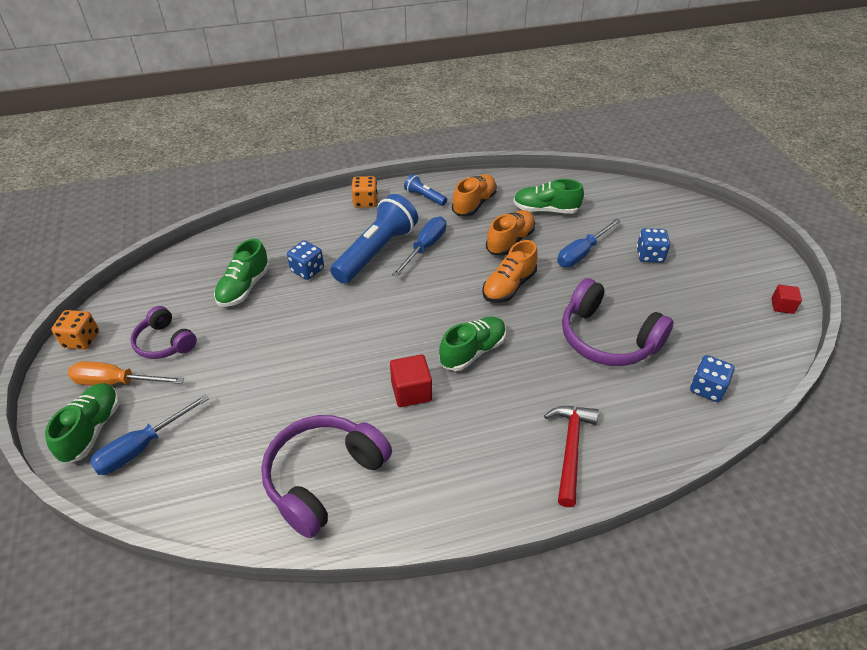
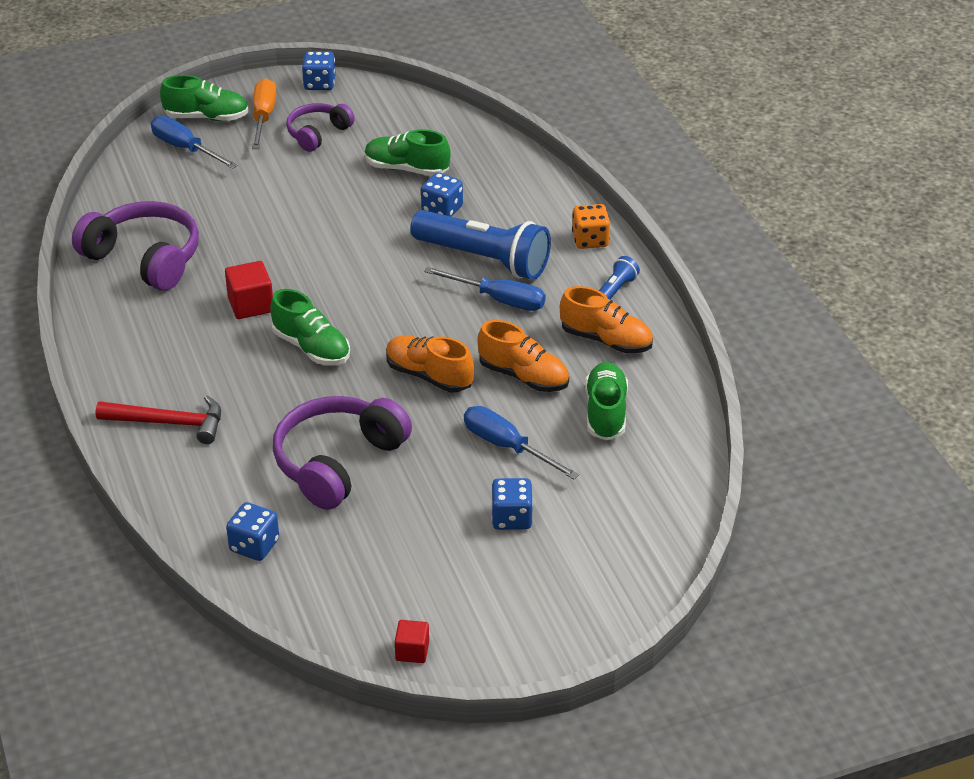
camera: 85 degrees right, 5 degrees down
orange dice [51,310,99,350] -> blue dice [302,51,336,90]

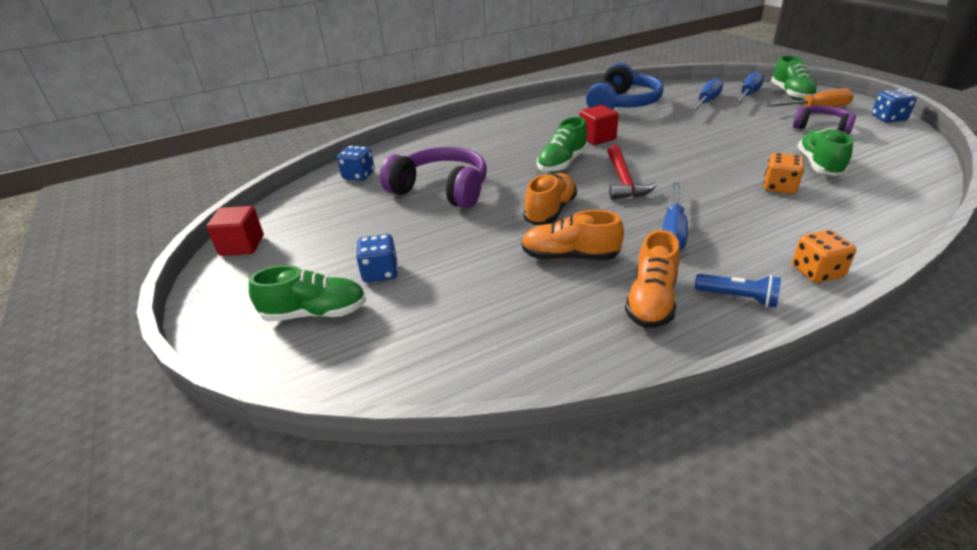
camera: 85 degrees right, 5 degrees down
purple headphones [72,201,199,291] -> blue headphones [586,63,663,110]
red hammer [95,396,221,444] -> red hammer moved to [608,145,657,199]
red cube [395,620,429,663] -> red cube [206,206,264,256], size x1.56
blue flashlight [410,210,551,280] -> none
blue dice [421,172,463,216] -> orange dice [764,153,804,194]
blue screwdriver [464,406,579,479] -> blue screwdriver moved to [689,78,723,112]
orange shoe [478,320,569,392] -> orange shoe turned 75 degrees clockwise [522,210,624,260]
green shoe [585,362,628,441] -> green shoe moved to [249,265,366,321]

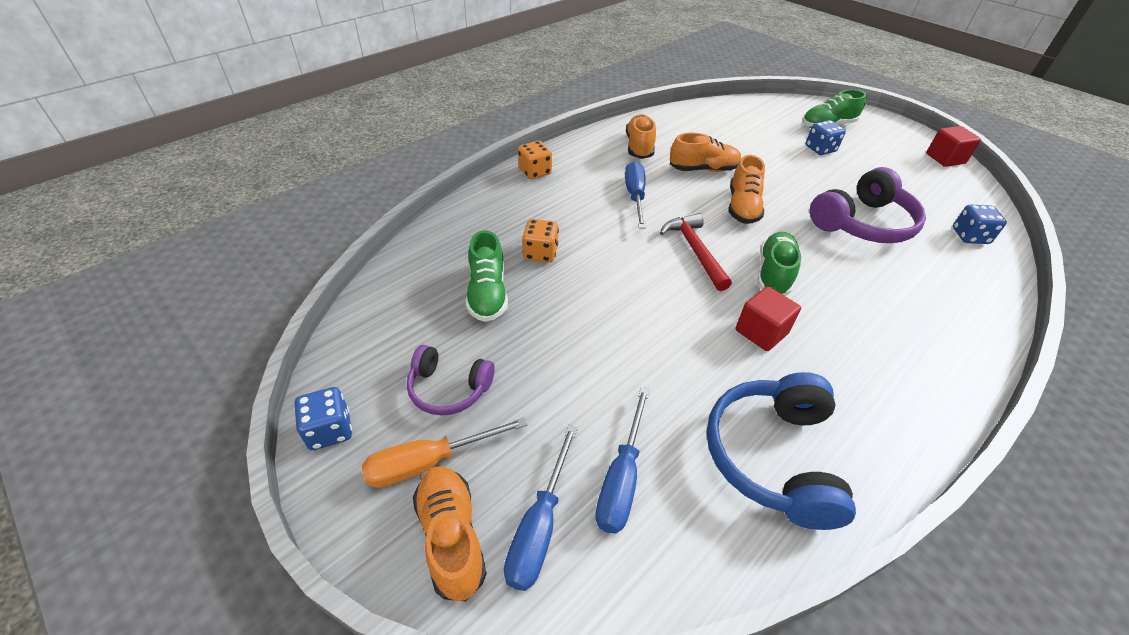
camera: 160 degrees right, 10 degrees up
purple headphones [380,147,487,209] -> purple headphones turned 45 degrees counterclockwise [810,167,926,243]
blue flashlight [695,274,781,307] -> none
green shoe [771,56,818,100] -> orange shoe [413,466,487,601]

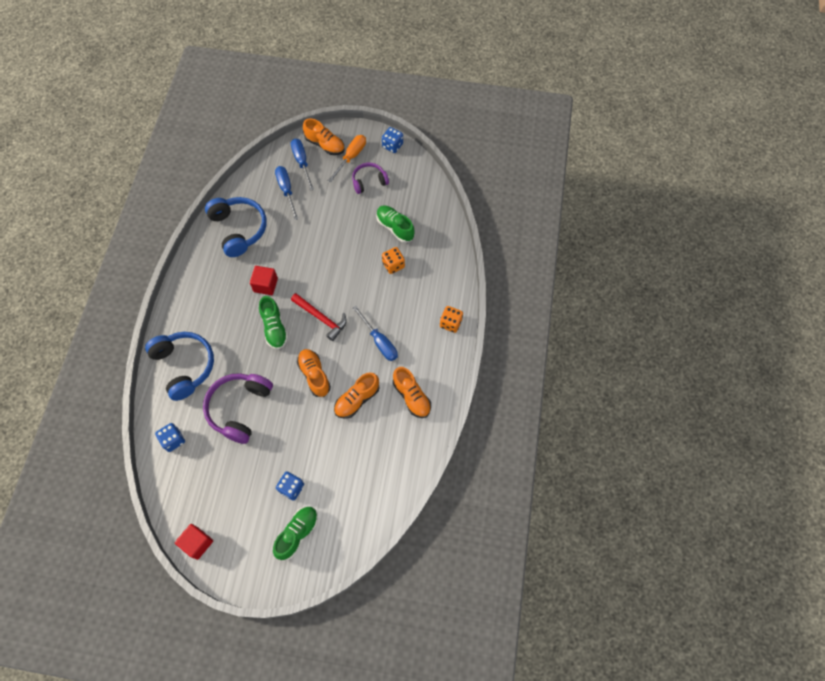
camera: 145 degrees right, 20 degrees up
none -> blue headphones [145,332,214,401]

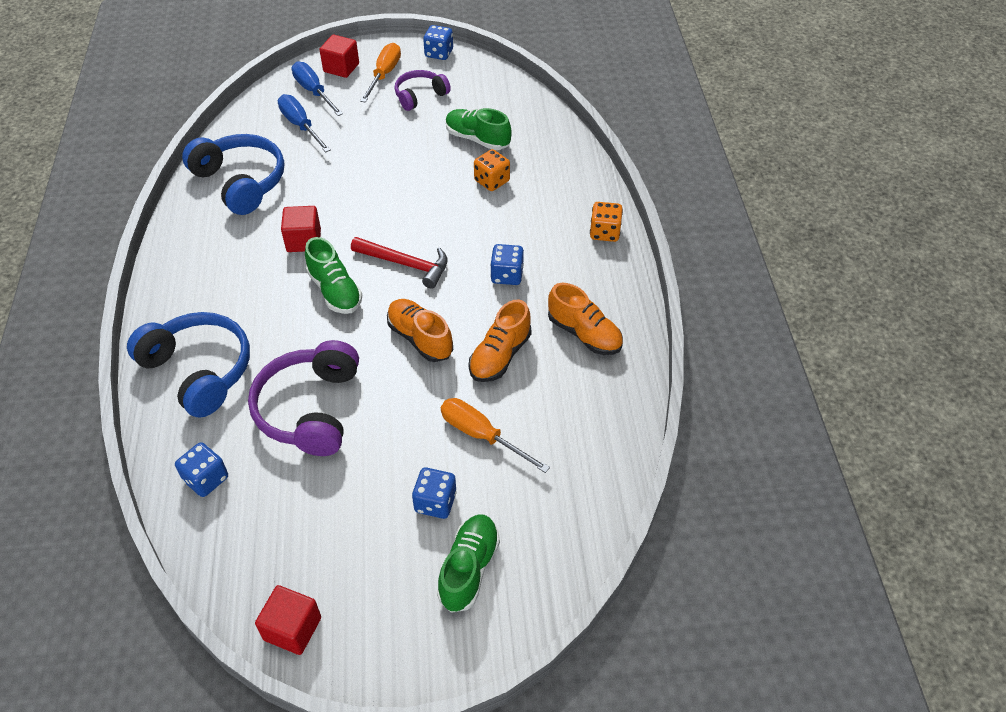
camera: 15 degrees left, 15 degrees down
orange shoe [303,119,345,155] -> red cube [320,35,359,78]
blue screwdriver [353,306,398,361] -> blue dice [490,244,524,285]
none -> orange screwdriver [441,398,550,473]

